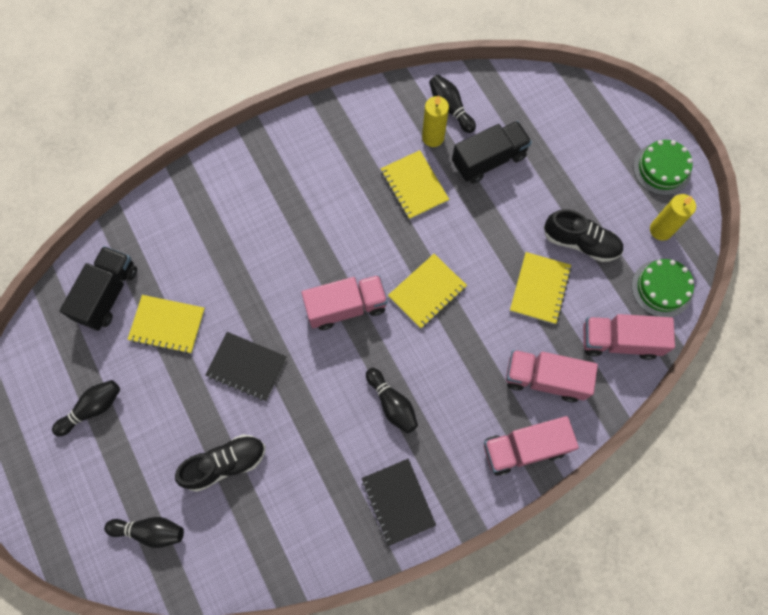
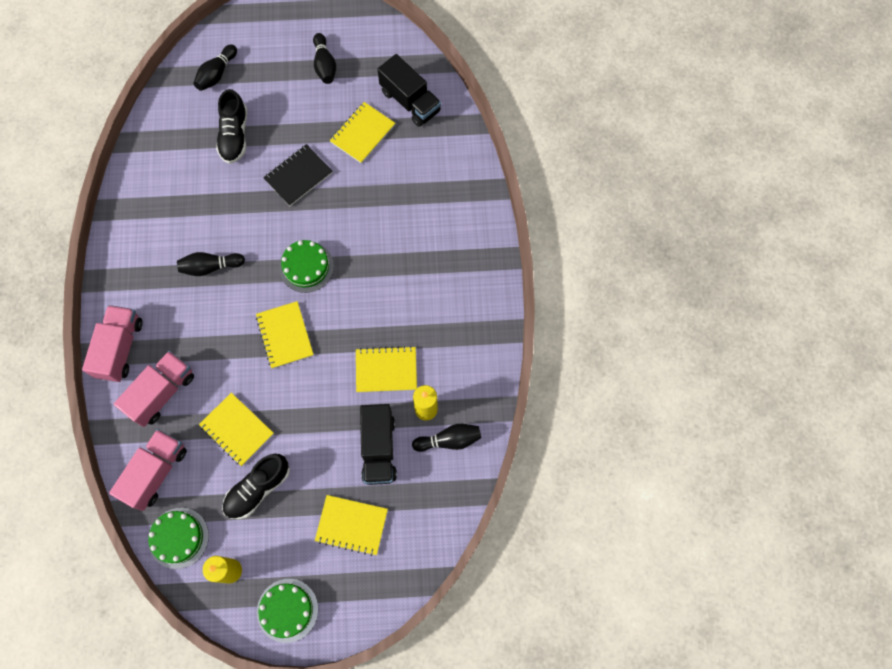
camera: 115 degrees right, 0 degrees up
pink truck [301,275,388,330] -> green cake [279,240,334,293]
black notebook [361,459,436,546] -> none
none -> yellow notebook [315,495,388,556]

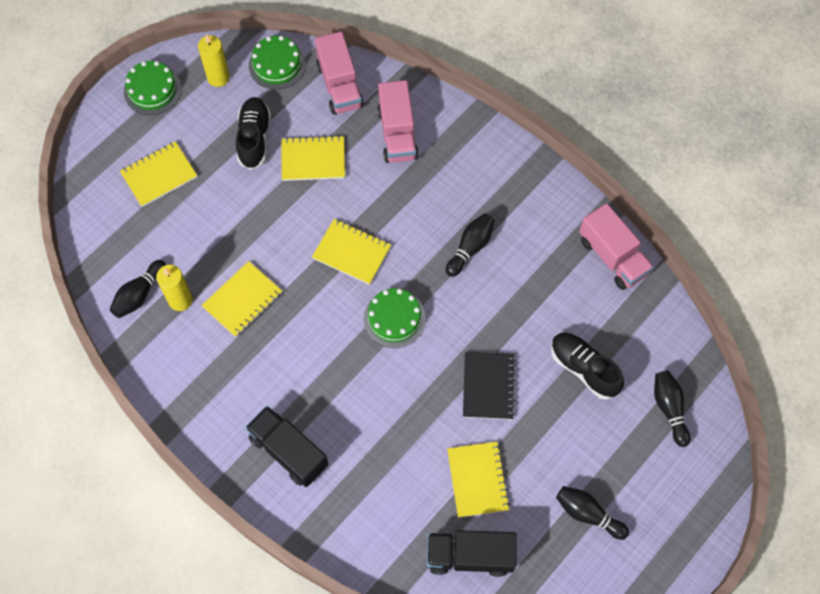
camera: 135 degrees right, 5 degrees down
pink truck [82,305,143,382] -> pink truck moved to [579,203,654,290]
black truck [360,404,397,485] -> black truck moved to [245,406,328,487]

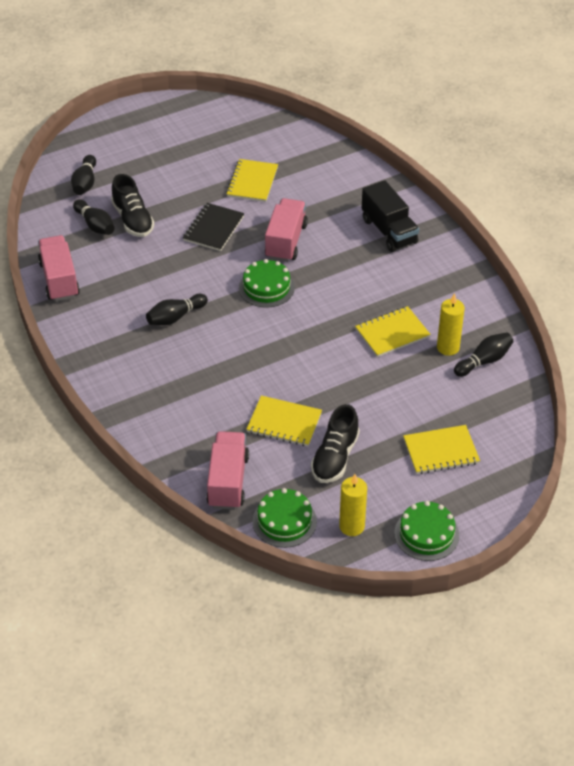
camera: 160 degrees left, 20 degrees down
yellow notebook [312,219,391,285] -> none
pink truck [377,80,419,163] -> pink truck moved to [265,198,308,262]
black truck [427,530,517,577] -> none
black bowling pin [556,486,629,540] -> black bowling pin moved to [73,199,115,235]

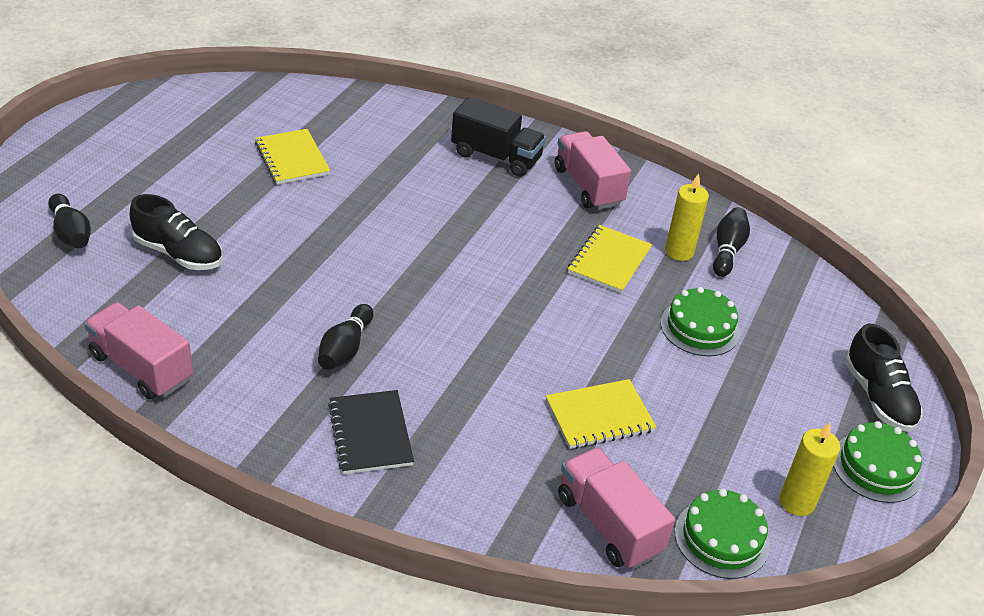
camera: 40 degrees left, 5 degrees down
black bowling pin [73,199,115,235] -> none
black notebook [183,203,244,251] -> black notebook moved to [328,390,414,474]
green cake [239,259,295,308] -> green cake moved to [660,287,740,356]
pink truck [265,198,308,262] -> pink truck moved to [555,131,631,210]
black shoe [311,404,360,483] -> black shoe moved to [845,324,922,432]
yellow notebook [403,425,480,474] -> none

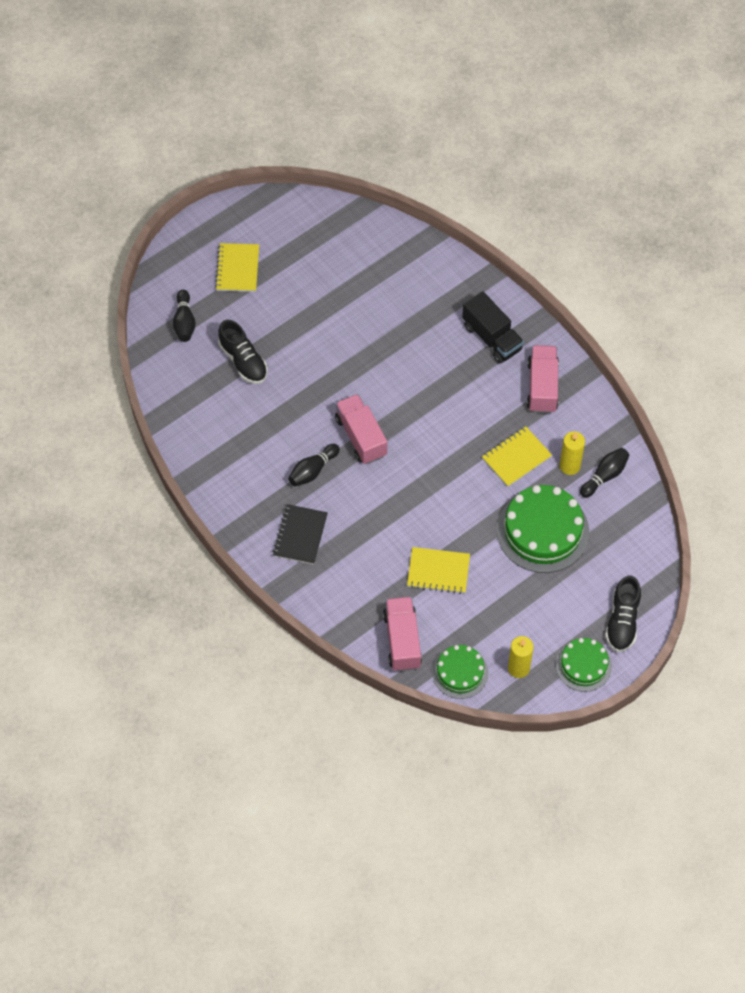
camera: 30 degrees right, 20 degrees up
pink truck [84,302,193,400] -> pink truck moved to [335,394,387,464]
yellow notebook [255,129,330,184] -> yellow notebook moved to [215,243,259,292]
green cake [660,287,740,356] -> green cake [497,485,589,573], size x1.70

